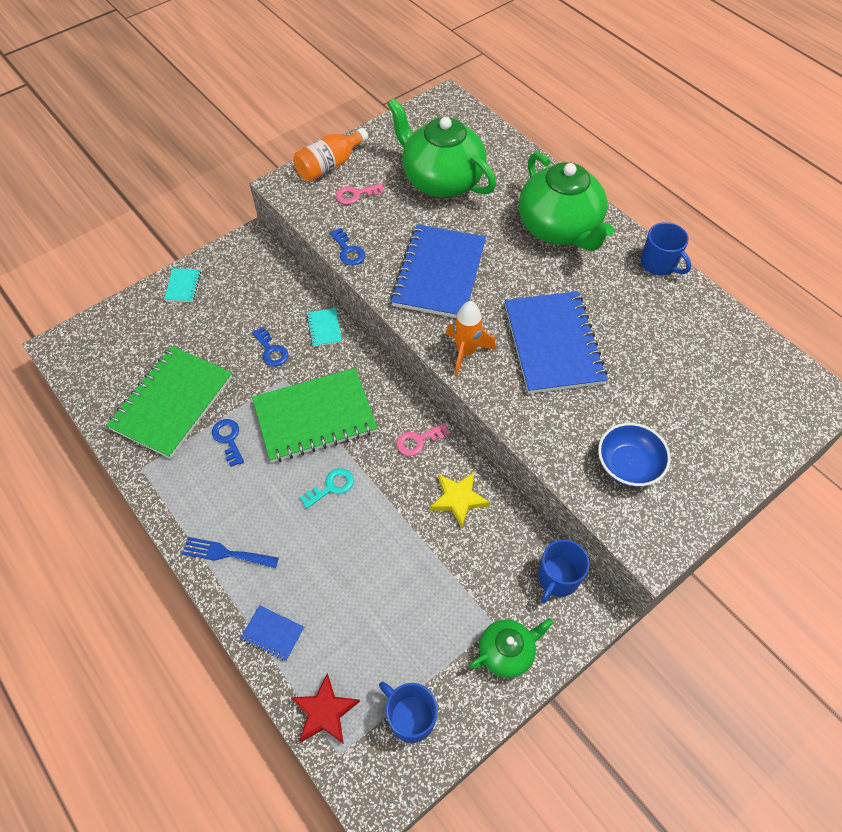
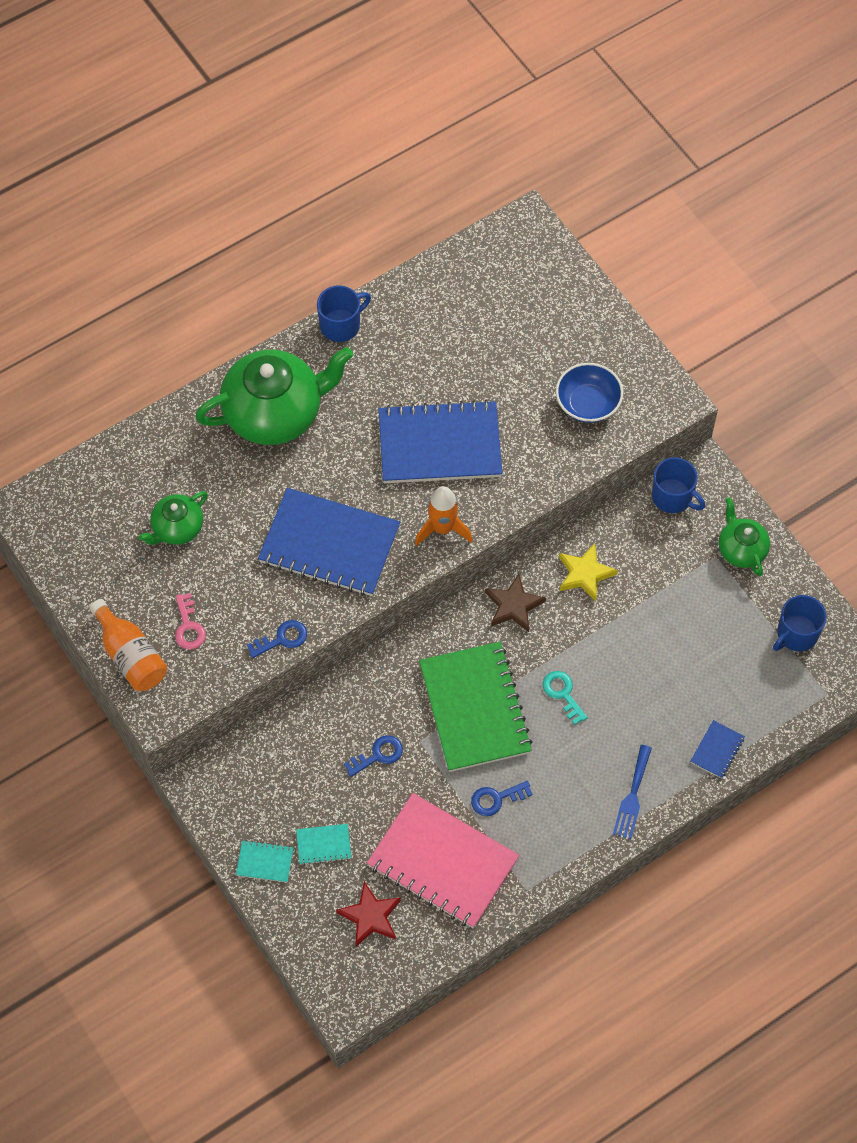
camera: 85 degrees left, 5 degrees up
green notebook [106,346,232,459] -> pink notebook [367,793,519,928]
red star [291,673,360,744] -> red star moved to [336,882,401,947]
turquoise notebook [307,308,342,347] -> turquoise notebook moved to [296,824,351,865]
green teapot [387,98,496,197] -> green teapot [138,491,208,545], size x0.51
pink key [397,423,450,456] -> brown star [485,574,546,632]

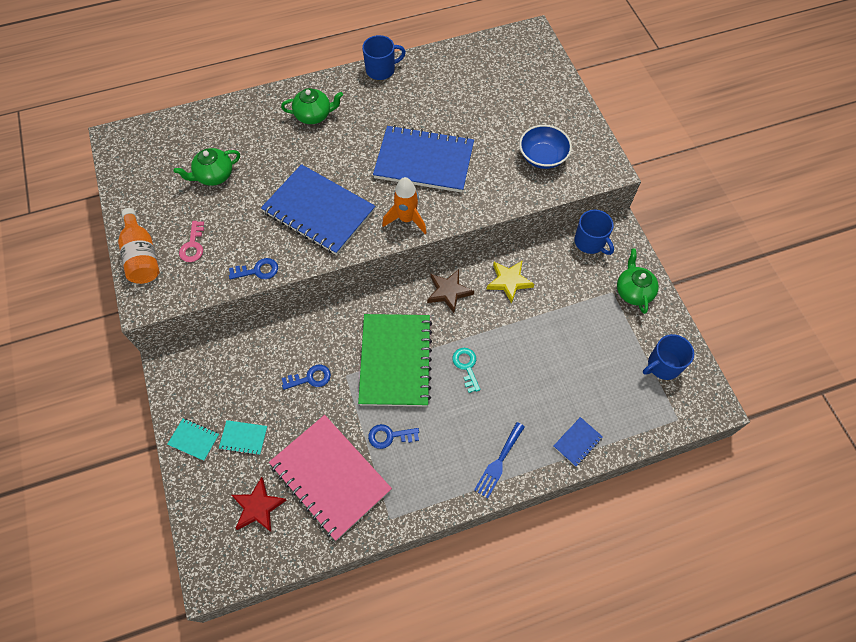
camera: 15 degrees right, 0 degrees up
green teapot [195,347,353,445] -> green teapot [281,88,343,124], size x0.51

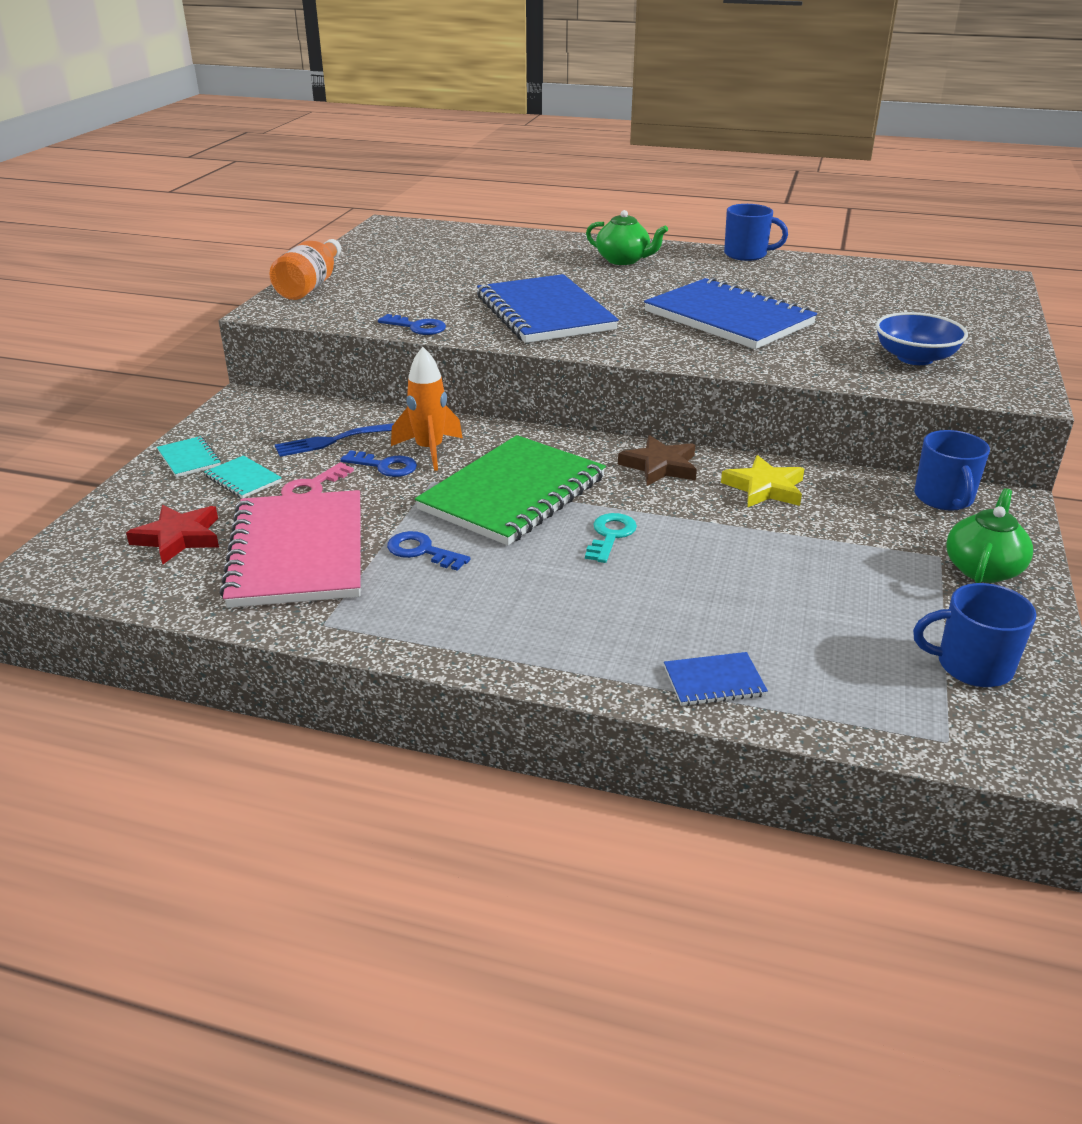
camera: 35 degrees right, 30 degrees down
green teapot [173,148,240,186] -> none
pink key [179,221,204,262] -> pink key moved to [281,462,354,496]
orange rocket [382,177,427,234] -> orange rocket moved to [391,347,463,471]
blue fork [474,422,525,498] -> blue fork moved to [275,423,394,457]

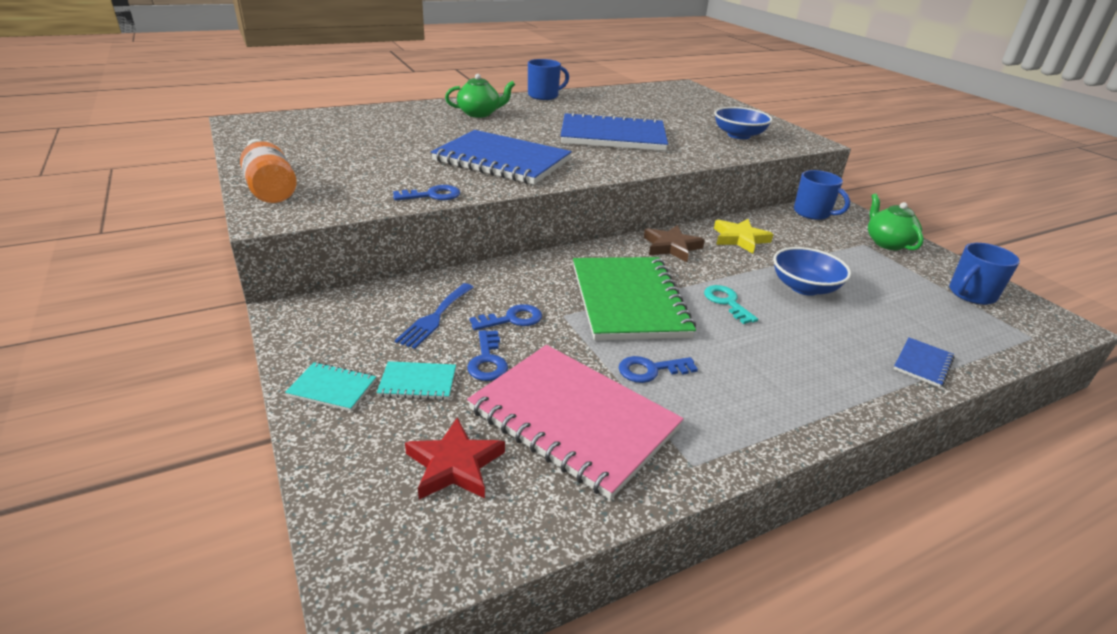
camera: 45 degrees left, 0 degrees up
pink key [281,462,354,496] -> blue key [467,330,508,381]
orange rocket [391,347,463,471] -> none
none -> blue bowl [773,247,851,296]

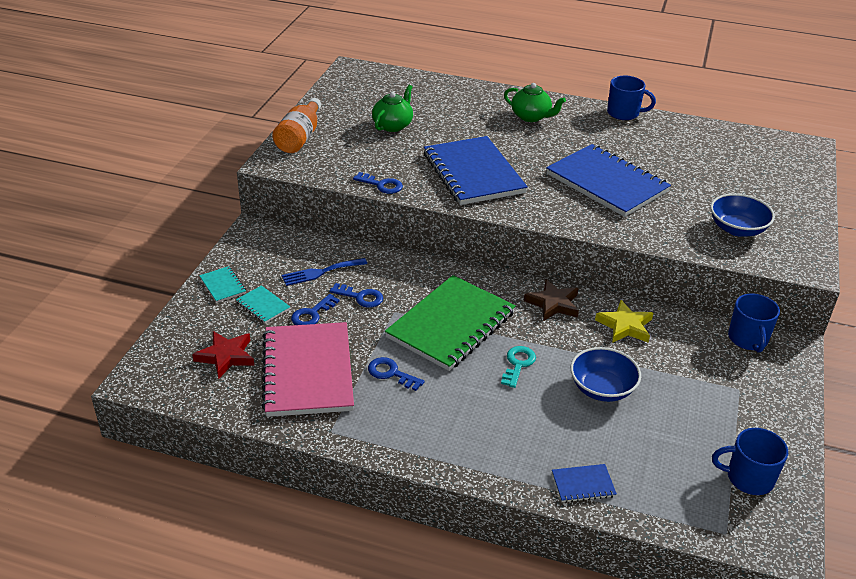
camera: 45 degrees right, 5 degrees up
green teapot [868,194,924,250] -> green teapot moved to [372,85,413,132]

